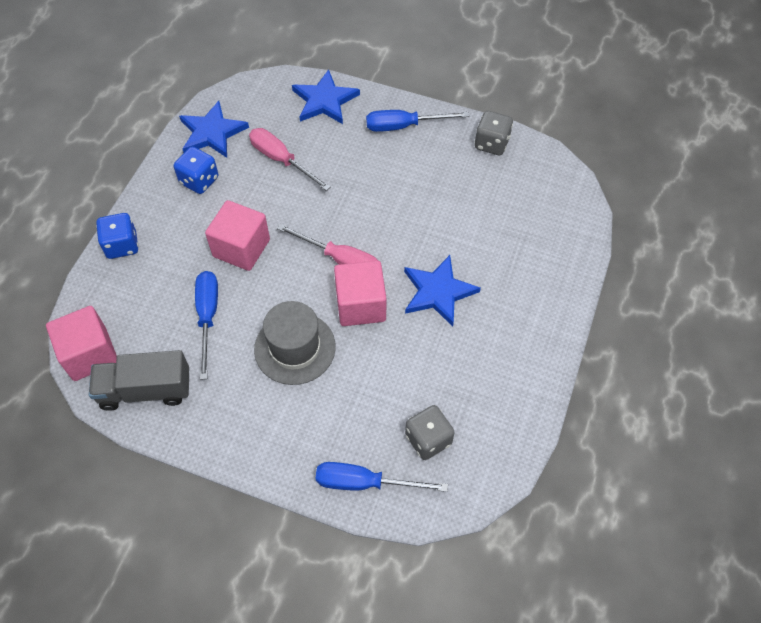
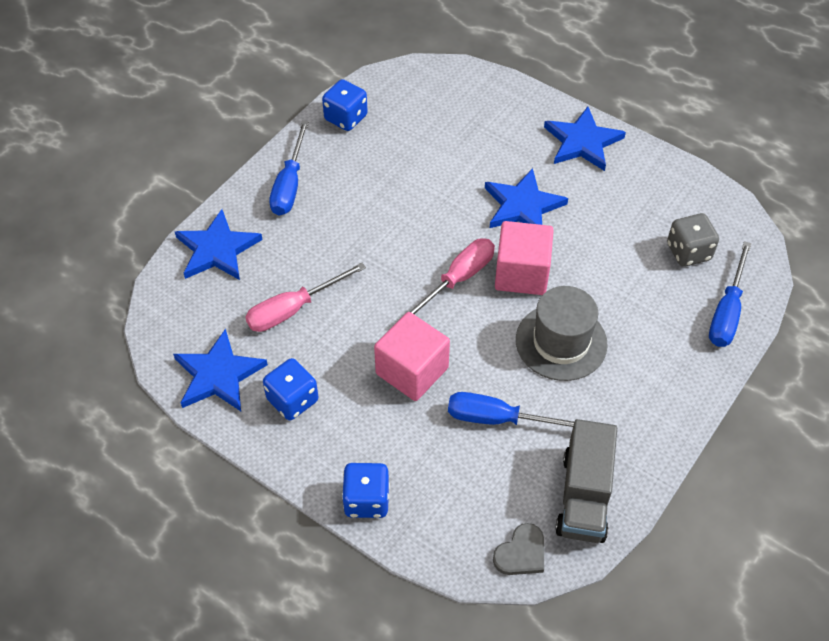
camera: 75 degrees left, 5 degrees down
pink cube [46,306,117,381] -> grey heart [493,523,544,575]
grey dice [475,111,513,155] -> blue dice [322,79,368,131]
none -> blue star [544,107,626,171]

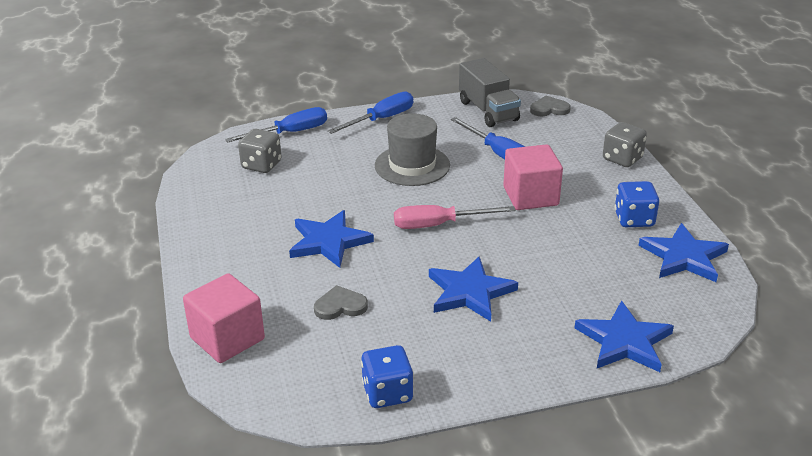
camera: 140 degrees left, 20 degrees down
pink screwdriver [245,263,366,332] -> none
blue screwdriver [269,120,309,215] -> blue screwdriver moved to [328,92,413,134]
blue dice [342,463,390,518] -> grey dice [603,122,647,167]
pink cube [495,221,554,295] -> pink cube moved to [183,273,265,363]
blue star [544,107,626,171] -> blue star moved to [429,256,518,322]
grey truck [555,419,617,543] -> grey truck turned 105 degrees clockwise [459,58,521,127]
none -> grey heart [314,285,368,320]

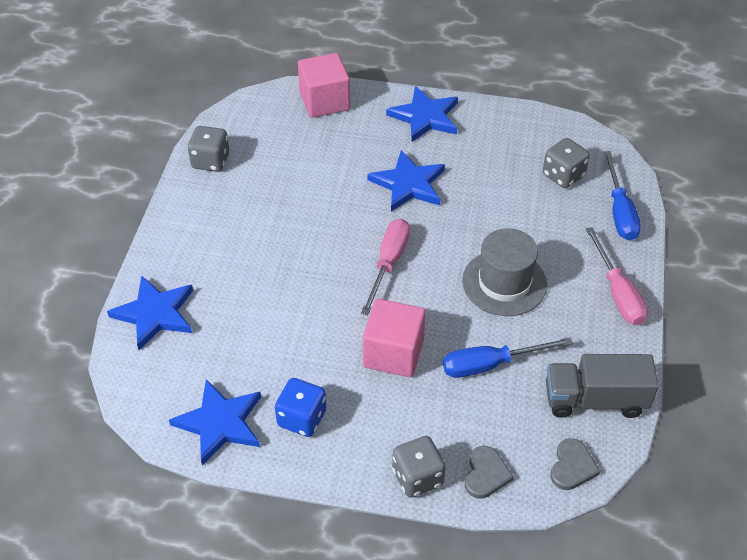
camera: 115 degrees right, 15 degrees up
grey heart [314,285,368,320] -> grey heart moved to [465,446,514,499]
blue screwdriver [328,92,413,134] -> pink screwdriver [586,227,648,325]
blue dice [361,345,414,408] -> grey dice [188,126,229,172]
blue star [429,256,518,322] -> blue star moved to [386,86,458,142]

